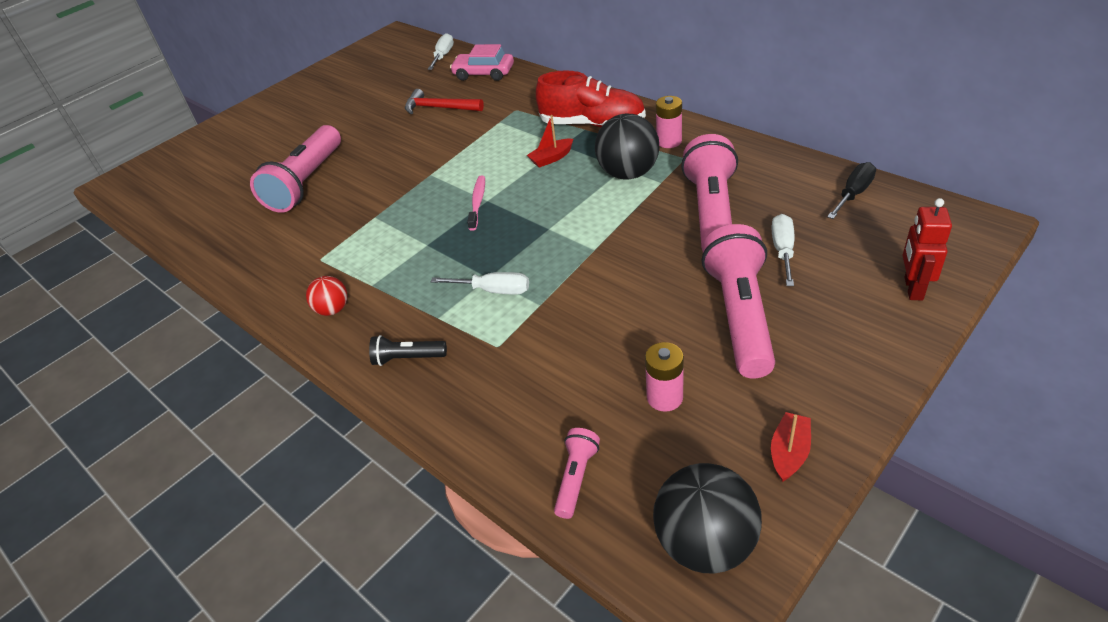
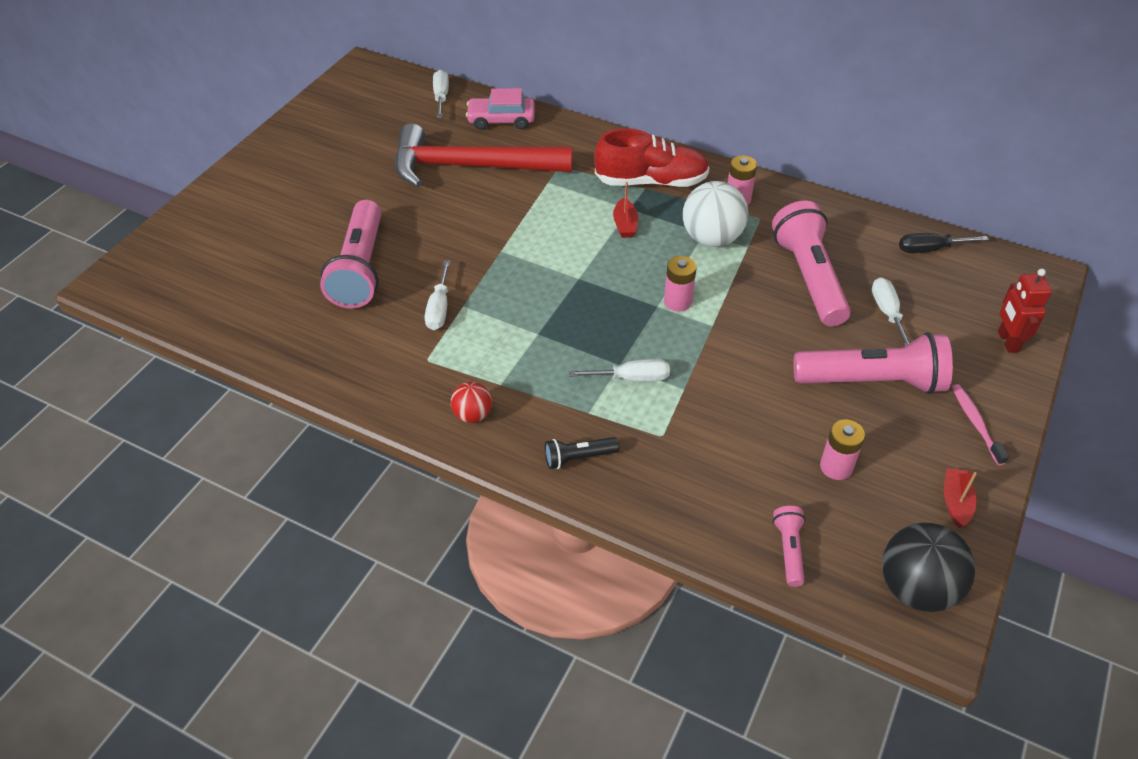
camera: 20 degrees left, 5 degrees up
red hammer [405,89,484,114] -> red hammer [395,123,572,187], size x1.97
pink toothbrush [467,176,485,231] -> pink toothbrush moved to [952,384,1009,465]
red boat [527,115,573,168] -> red boat turned 45 degrees counterclockwise [613,182,638,238]
black ball [595,114,660,180] -> white ball [683,181,748,247]
pink flashlight [702,224,775,378] -> pink flashlight turned 105 degrees clockwise [793,332,953,394]
black screwdriver [827,162,876,219] -> black screwdriver turned 120 degrees counterclockwise [899,233,989,253]
none -> white screwdriver [425,260,450,330]
none -> pink battery [664,256,697,312]

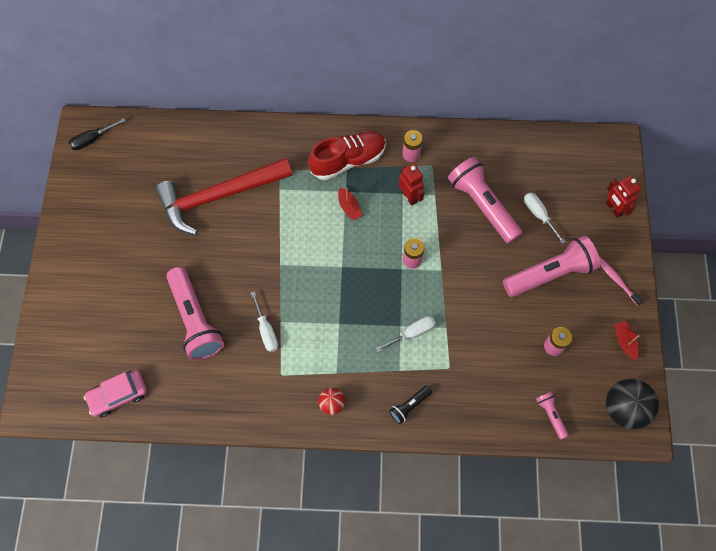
camera: 25 degrees left, 20 degrees up
white screwdriver [433,70,449,118] -> none
pink car [466,88,535,130] -> pink car moved to [84,370,147,417]
white ball [683,181,748,247] -> red robot [399,164,424,206]
black screwdriver [899,233,989,253] -> black screwdriver moved to [69,118,126,150]

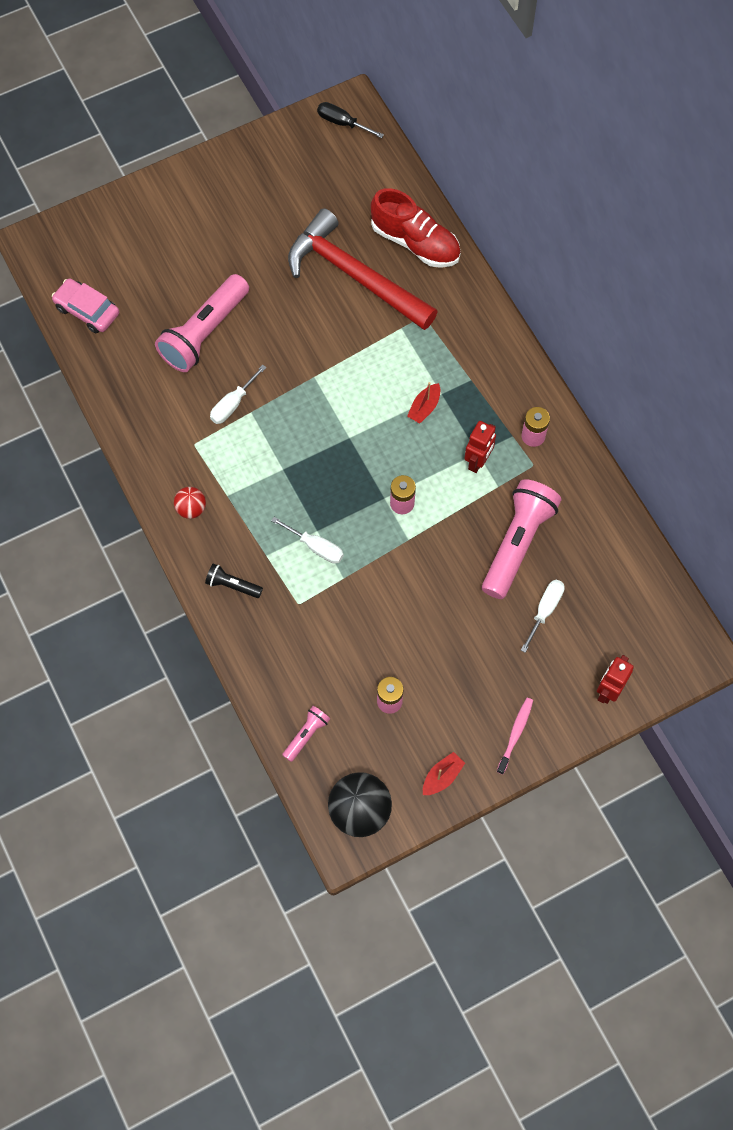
camera: 60 degrees right, 0 degrees up
red shoe [308,131,386,180] -> red shoe moved to [371,188,461,268]
pink flashlight [503,236,600,297] -> none

